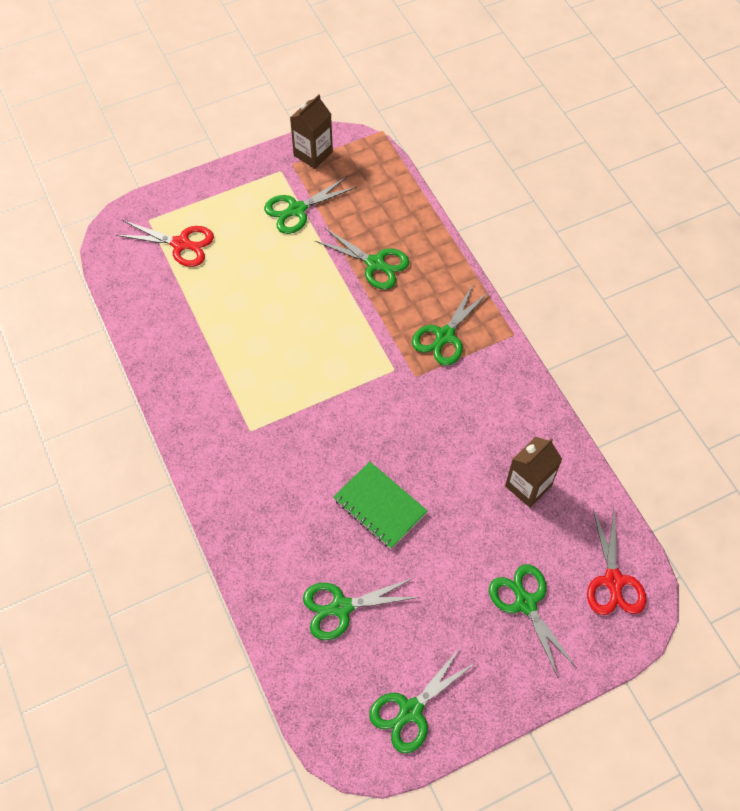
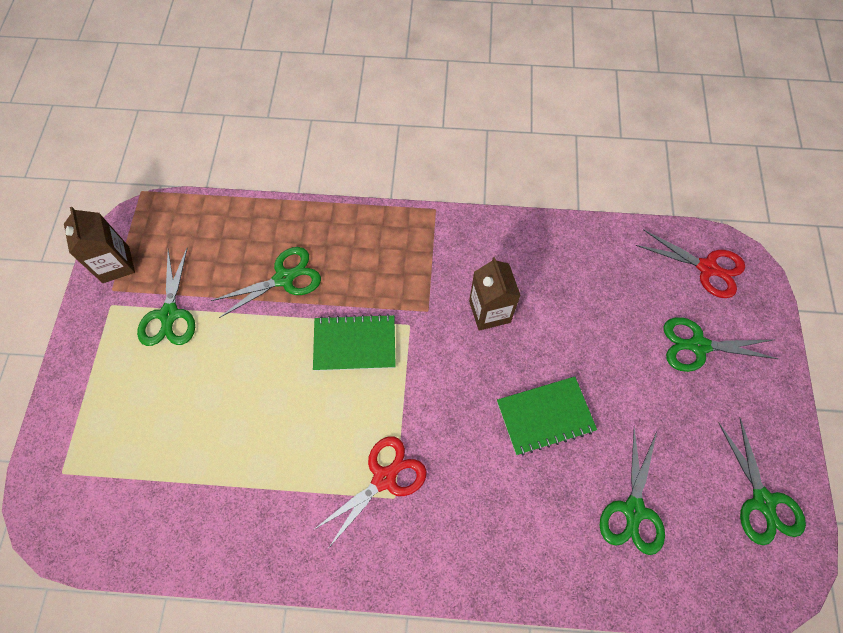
camera: 60 degrees left, 5 degrees up
red scissors [116,221,214,267] -> red scissors moved to [313,436,427,547]
green scissors [412,285,489,366] -> none
brown carton [505,437,562,508] -> brown carton moved to [469,257,521,331]
none -> green notebook [313,314,396,371]

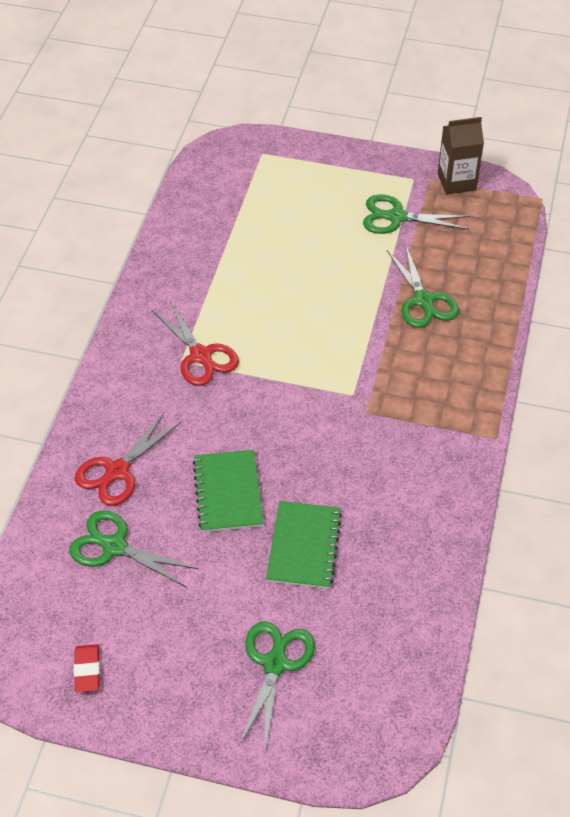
camera: 100 degrees right, 15 degrees down
green notebook [313,314,396,371] -> green notebook moved to [266,501,342,589]
brown carton [469,257,521,331] -> none
red scissors [636,229,745,298] -> red scissors moved to [75,412,181,506]
green scissors [718,417,806,545] -> red eraser [74,644,100,692]

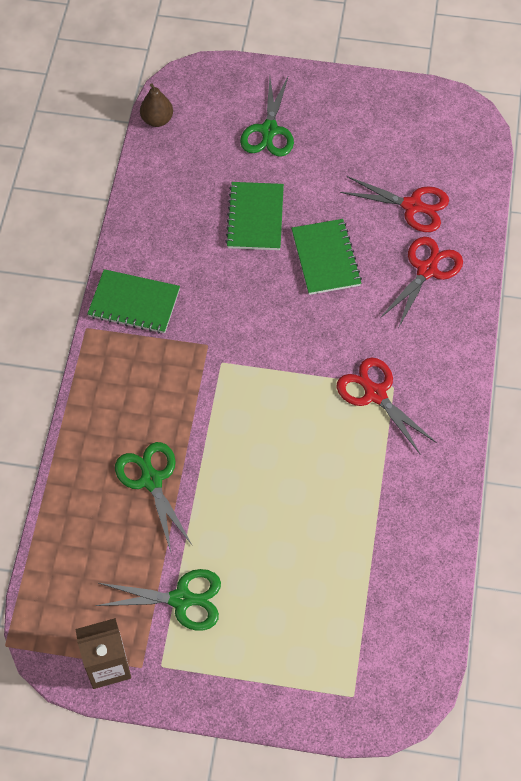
camera: 175 degrees right, 10 degrees up
green scissors [69,511,198,587] -> red scissors [340,176,449,232]
red eraser [74,644,100,692] -> none
none -> green notebook [87,269,180,334]
none -> brown pear [140,83,173,127]

